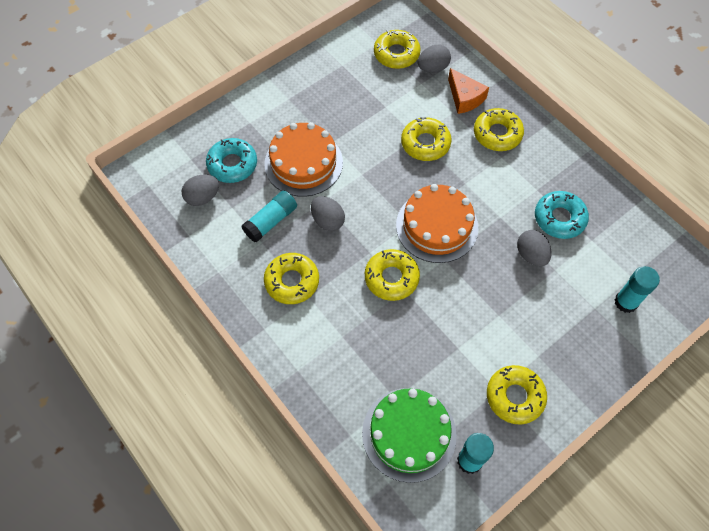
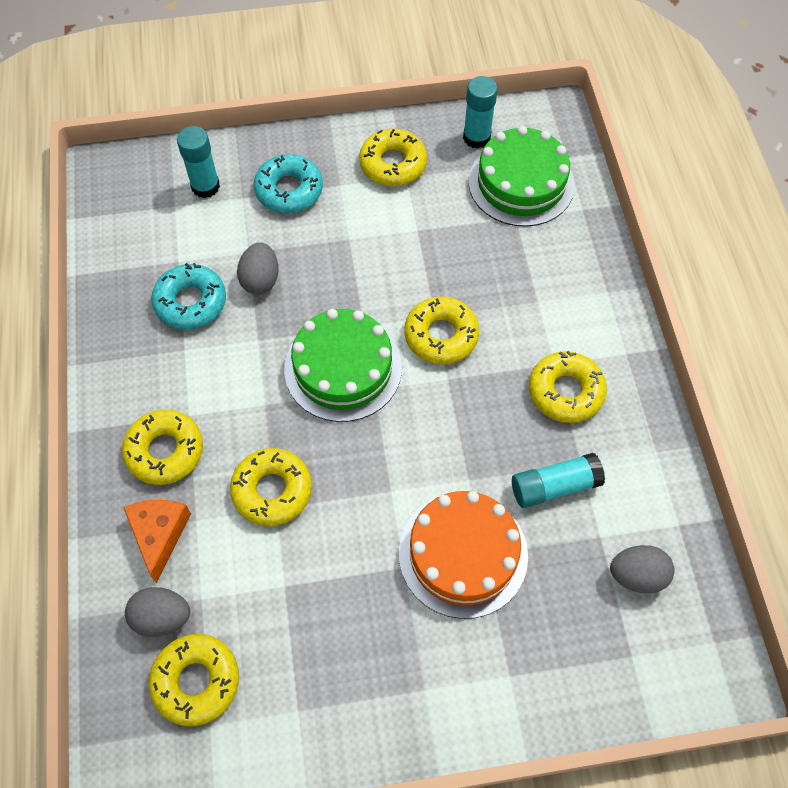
camera: 150 degrees left, 0 degrees up
turquoise donut [206,138,257,183] -> turquoise donut moved to [254,154,323,213]
grey egg [311,196,345,231] -> none
orange cake [396,184,478,263] -> green cake [284,309,402,422]

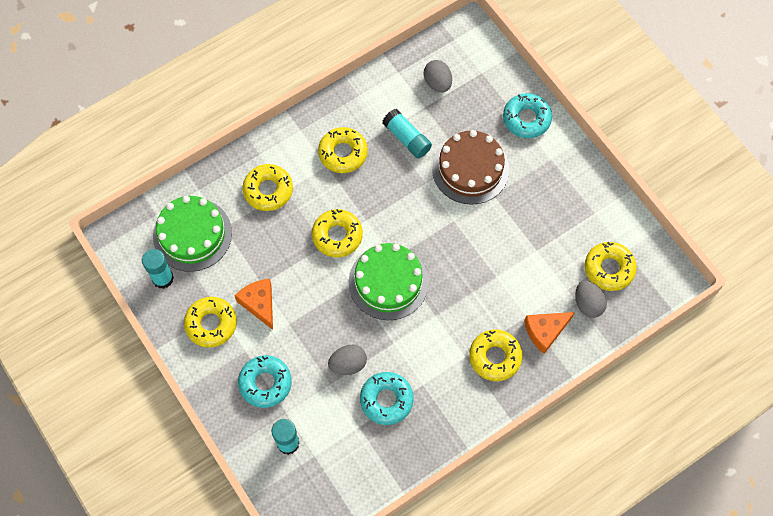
camera: 115 degrees left, 5 degrees up
yellow donut [230,448,312,526] -> yellow donut moved to [243,164,293,211]
orange cake [399,491,528,619] -> brown cake [432,130,509,205]
none -> orange cheese [235,279,273,330]
none -> turquoise donut [503,93,552,138]

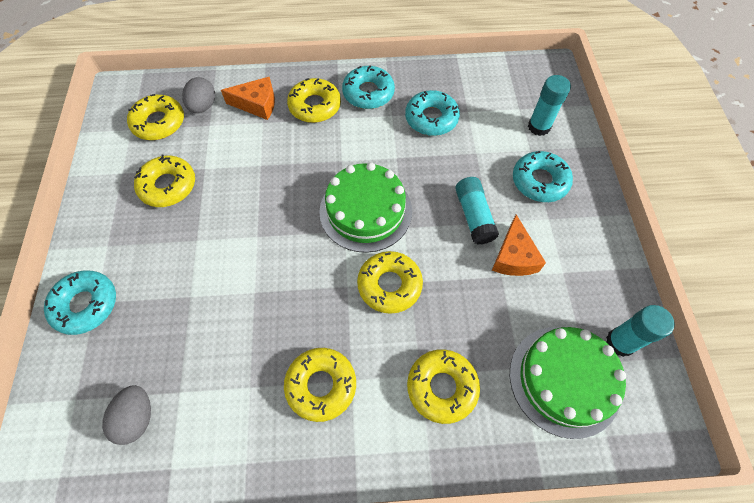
camera: 150 degrees left, 5 degrees down
yellow donut [184,297,237,348] -> yellow donut moved to [134,155,195,207]
grey egg [328,345,367,375] -> none
turquoise glue stick [382,109,432,159] -> turquoise glue stick moved to [455,177,499,244]
brown cake [432,130,509,205] -> none
none -> turquoise donut [342,66,395,109]

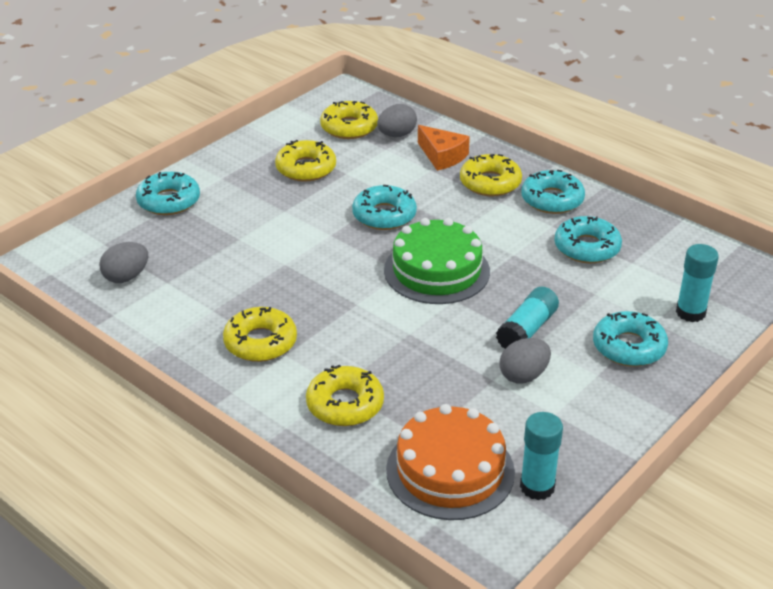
camera: 45 degrees right, 25 degrees down
yellow donut [357,251,423,314] -> none
orange cheese [492,214,546,276] -> grey egg [499,338,551,383]
green cake [510,327,626,439] -> orange cake [386,404,515,520]
none -> turquoise donut [352,185,417,230]

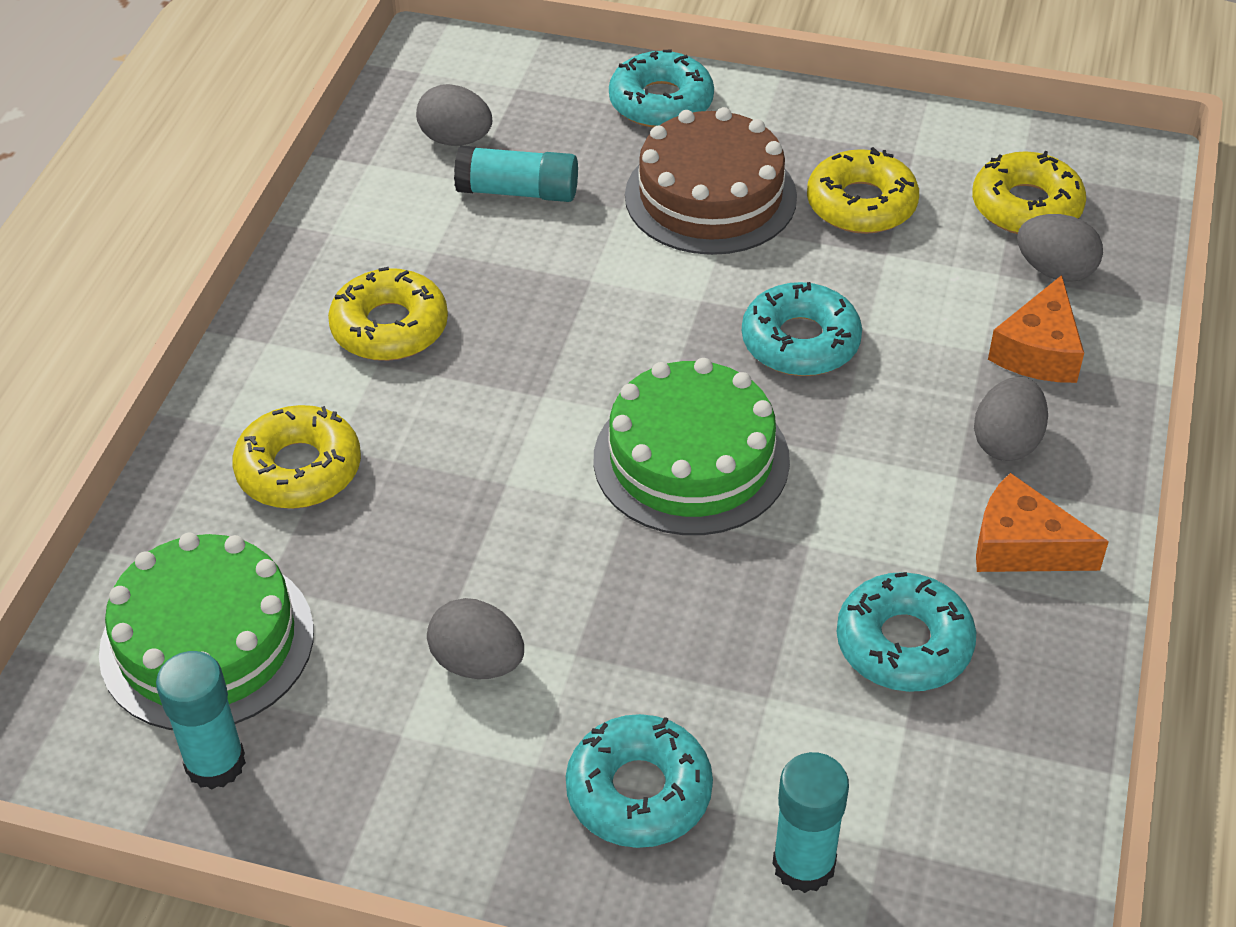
camera: 65 degrees right, 10 degrees up
orange cake [386,404,515,520] -> green cake [99,533,314,730]
yellow donut [460,154,522,196] -> grey egg [974,377,1048,461]
turquoise glue stick [496,287,559,349] -> turquoise glue stick moved to [454,145,578,202]
turquoise donut [521,170,585,214] -> orange cheese [976,473,1109,572]
none -> brown cake [625,107,797,255]

